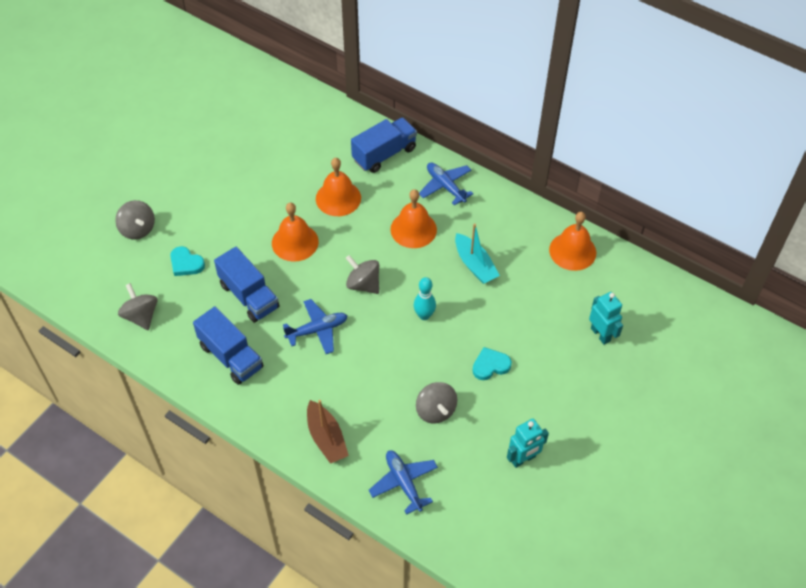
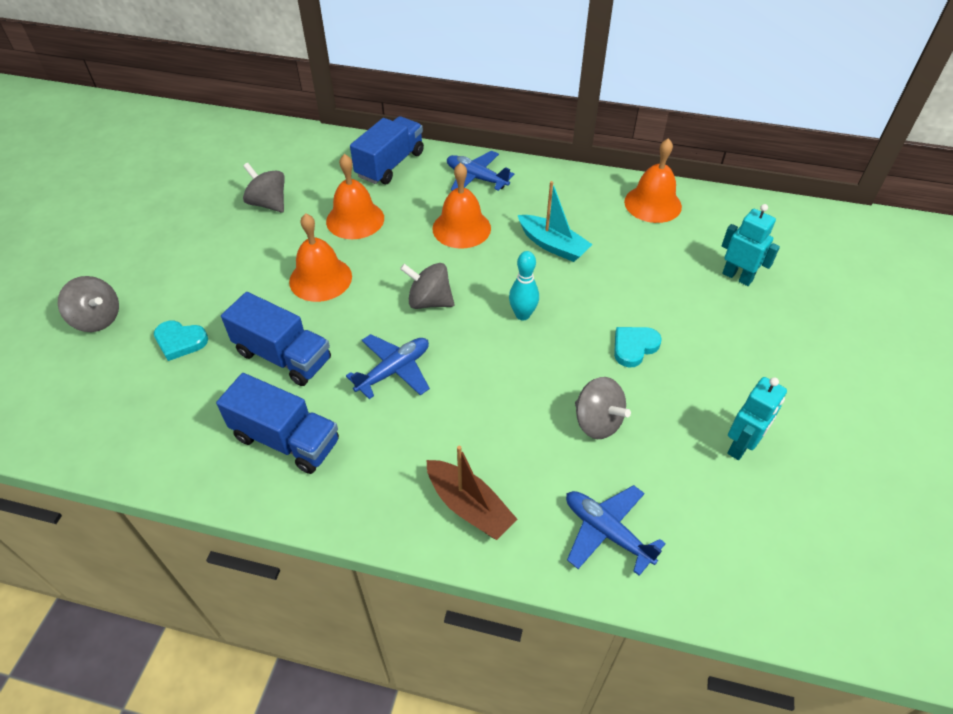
camera: 20 degrees left, 5 degrees down
grey spinning top [118,283,158,330] -> grey spinning top moved to [243,163,285,213]

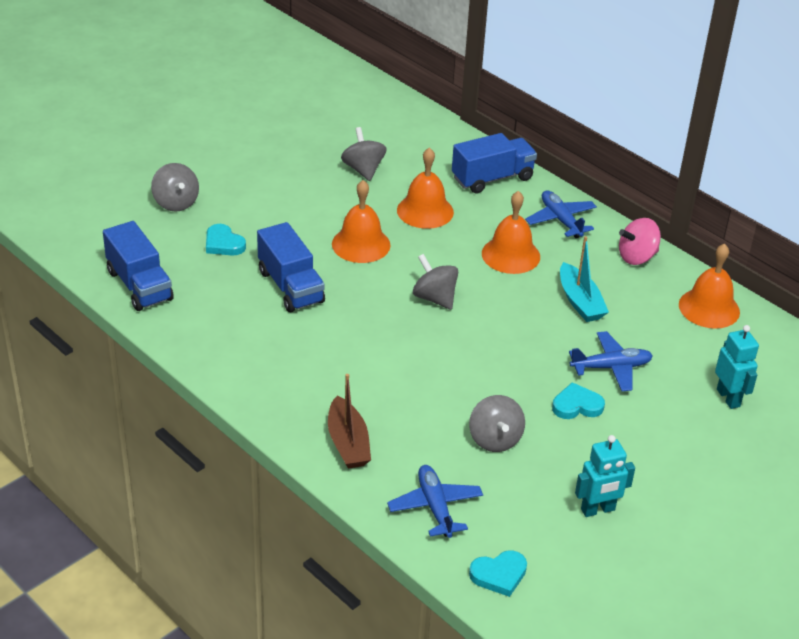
camera: 30 degrees right, 10 degrees down
blue truck [216,373,339,474] -> blue truck moved to [103,221,174,311]
blue plane [346,334,430,399] -> blue plane moved to [569,331,653,391]
turquoise bowling pin [509,251,539,320] -> none
none -> turquoise heart [469,550,527,597]
none -> pink spinning top [619,218,661,265]

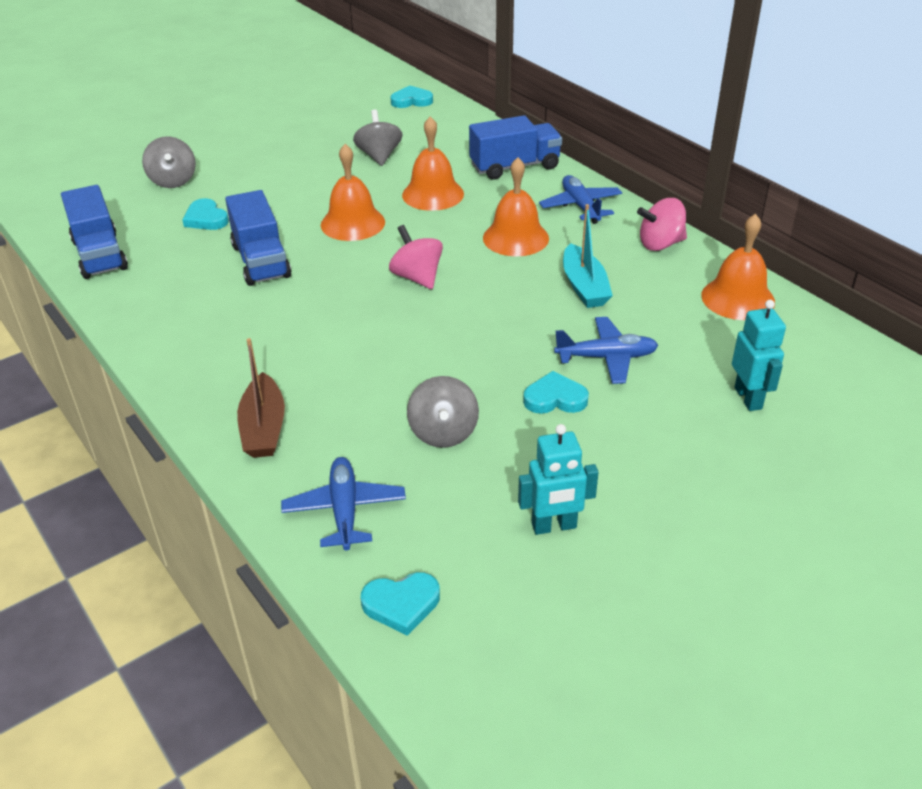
camera: 10 degrees right, 0 degrees up
grey spinning top [413,254,458,310] -> pink spinning top [389,225,443,289]
none -> turquoise heart [390,86,433,108]

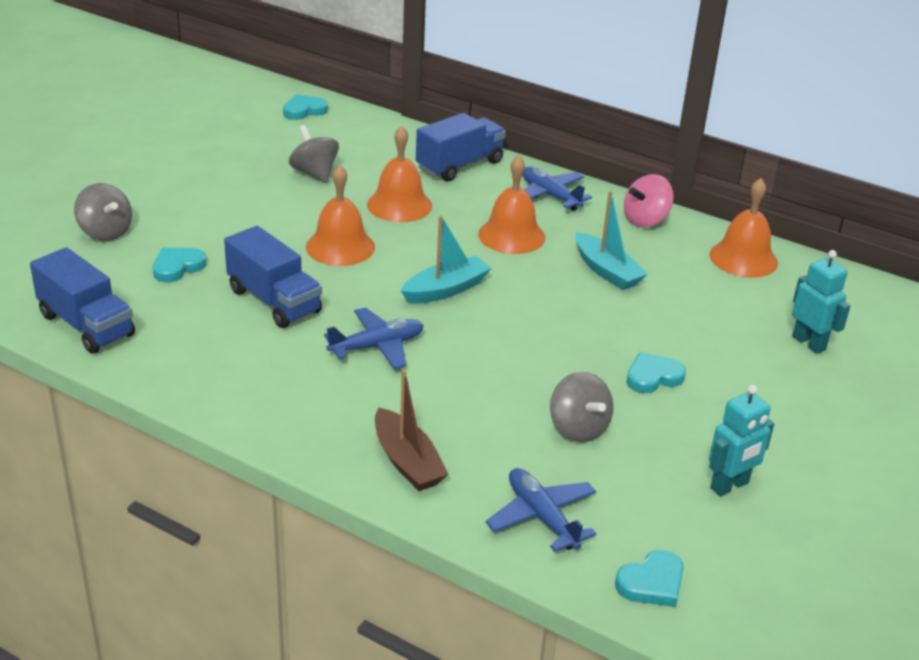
camera: 25 degrees left, 5 degrees down
turquoise heart [182,198,229,230] -> turquoise heart turned 105 degrees clockwise [153,248,206,282]
pink spinning top [389,225,443,289] -> turquoise boat [401,216,491,304]
blue plane [554,317,658,384] -> blue plane moved to [324,307,424,369]

